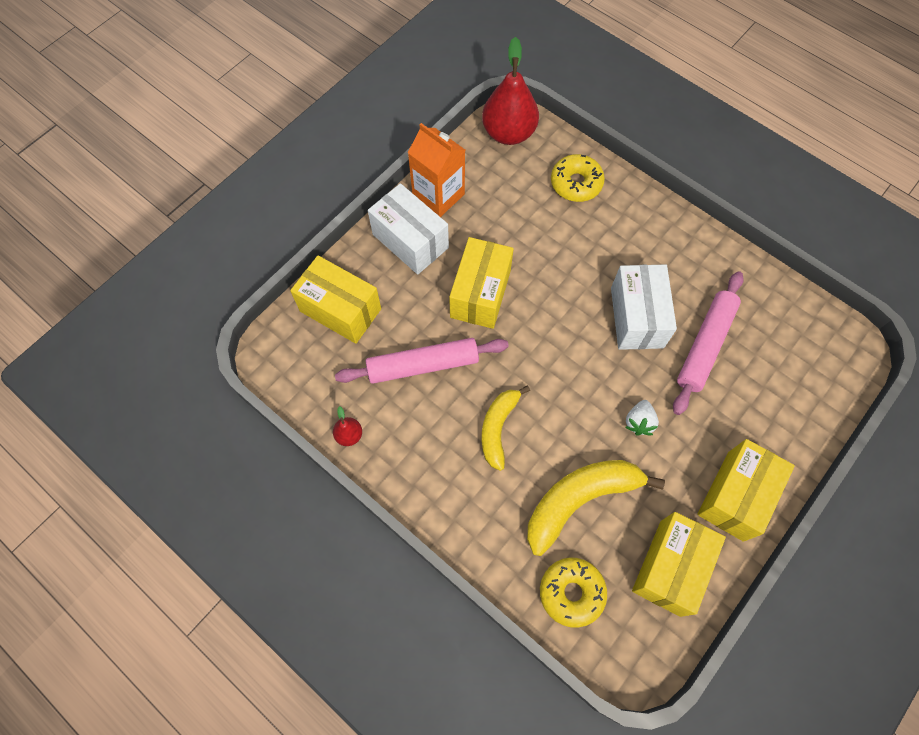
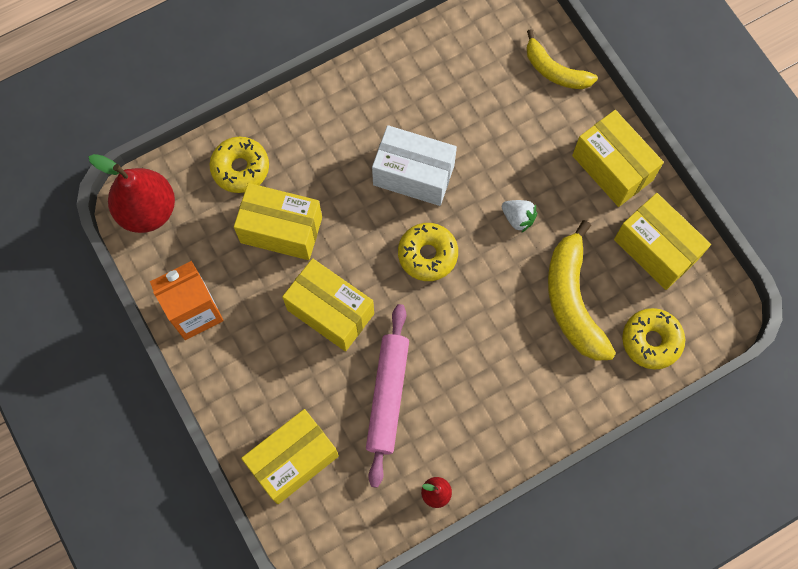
camera: 70 degrees left, 5 degrees up
white box [368,183,449,275] -> none
yellow banana [482,386,530,471] -> yellow banana moved to [526,29,598,89]
pink rolling pin [673,271,744,415] -> none
none -> yellow box [234,183,322,260]
none -> yellow donut [398,223,458,281]

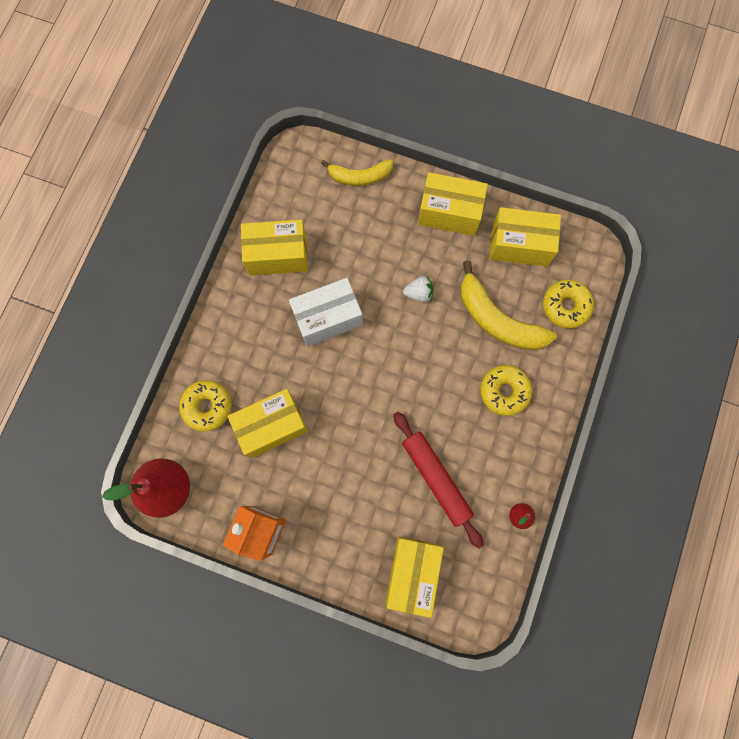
camera: 40 degrees left, 5 degrees up
yellow box [282,258,374,351] -> yellow box moved to [241,219,308,276]
pink rolling pin [366,304,409,488] -> red rolling pin [393,412,484,548]
yellow donut [398,223,458,281] -> yellow donut moved to [480,365,532,416]

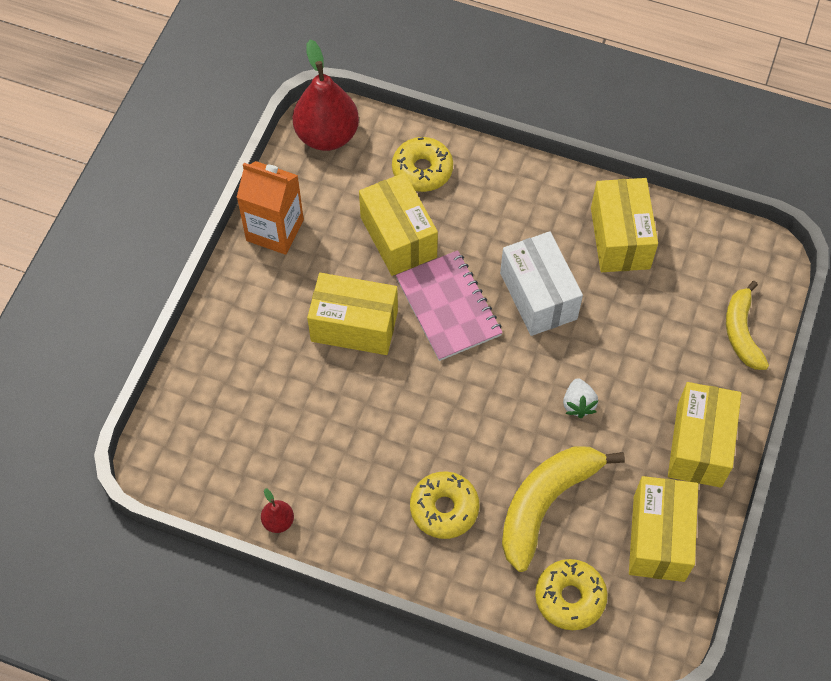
camera: 90 degrees right, 15 degrees down
yellow box [386,537,444,618] -> yellow box moved to [307,273,398,355]
red rolling pin [393,412,484,548] -> none
none -> pink notebook [396,250,503,361]

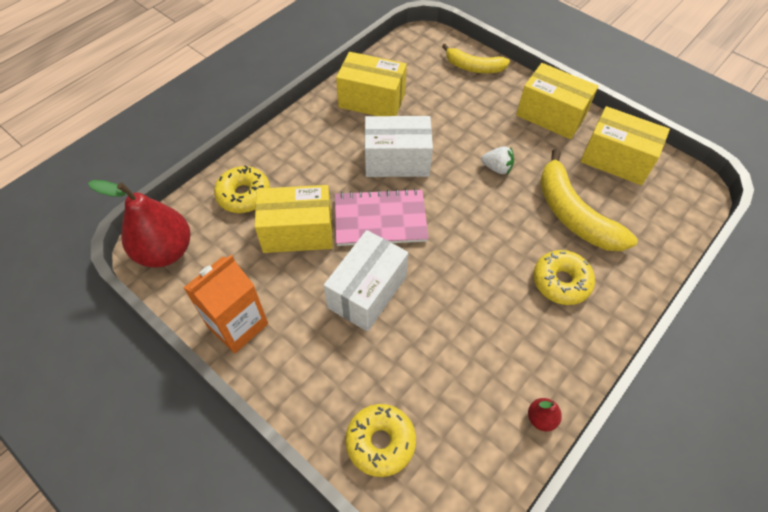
camera: 70 degrees left, 5 degrees down
yellow box [307,273,398,355] -> white box [324,230,408,332]
yellow donut [535,559,608,630] -> yellow donut moved to [345,404,416,477]

